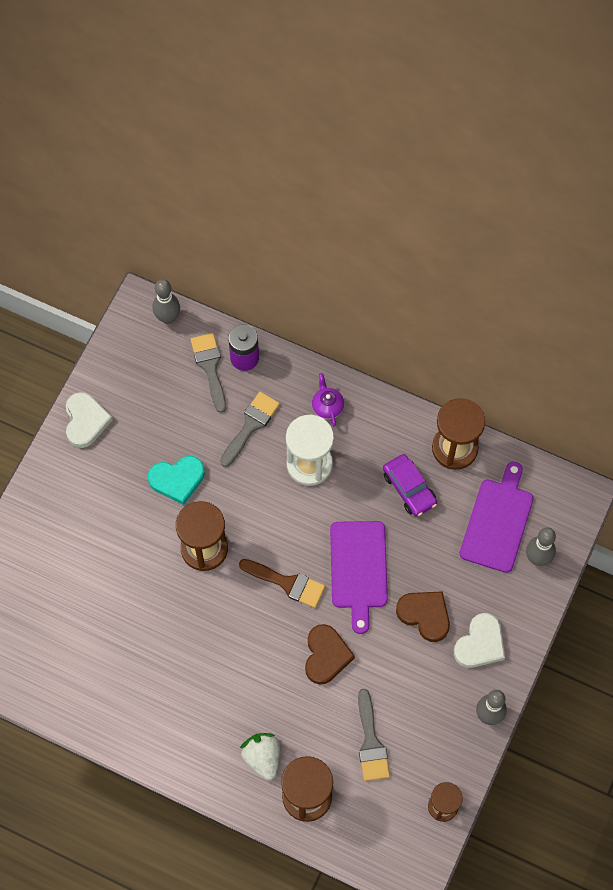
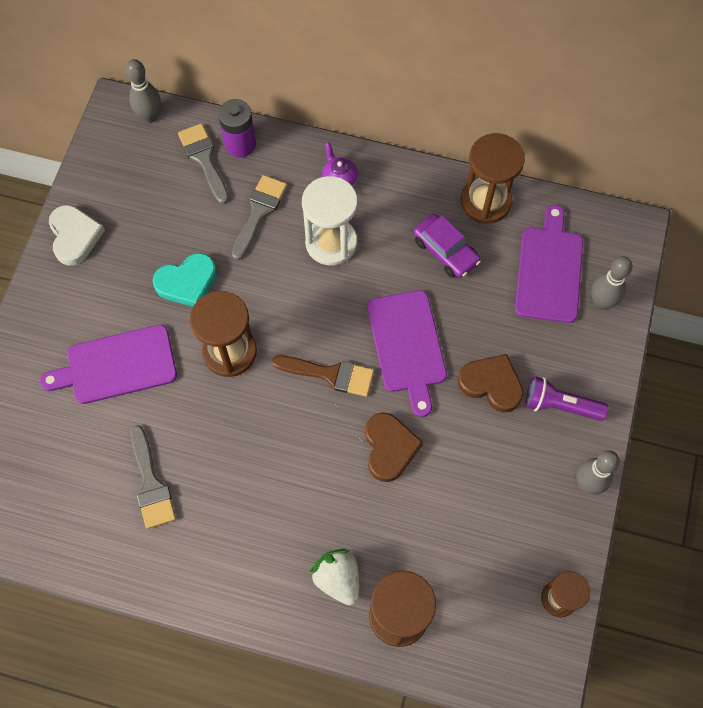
camera: 10 degrees left, 0 degrees up
grey brush [358,689,390,781] -> grey brush moved to [131,425,176,529]
white heart [454,613,505,668] -> purple flashlight [525,376,608,421]
none -> purple cutting board [40,325,177,404]

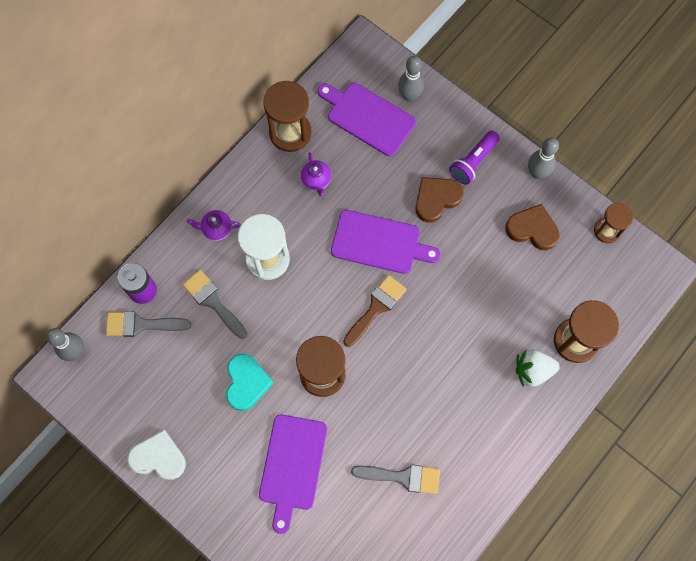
camera: 65 degrees left, 5 degrees up
brown heart [365,412,423,482] -> brown heart moved to [505,204,560,250]
purple car [413,214,481,278] -> purple teapot [301,152,331,196]

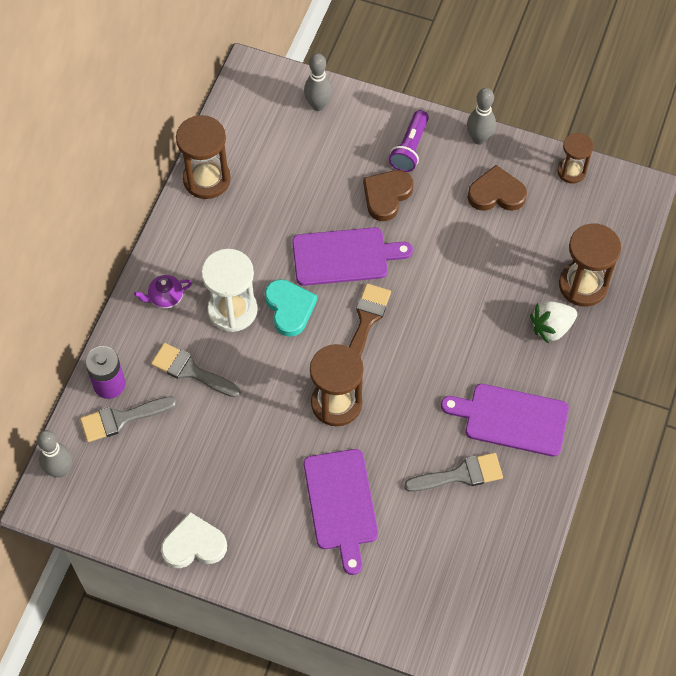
camera: 20 degrees left, 10 degrees down
turquoise heart [226,354,273,411] -> turquoise heart moved to [265,279,317,337]
purple teapot [301,152,331,196] -> none
purple cutting board [318,83,416,156] -> purple cutting board moved to [441,384,569,457]

